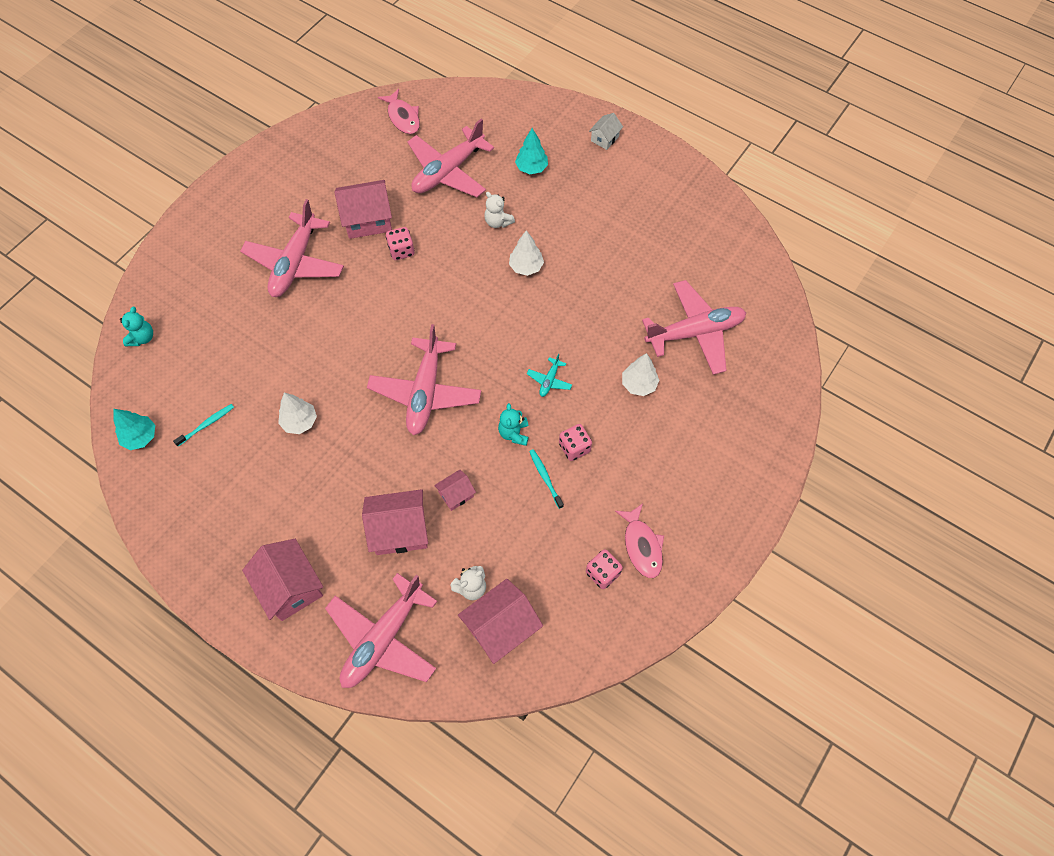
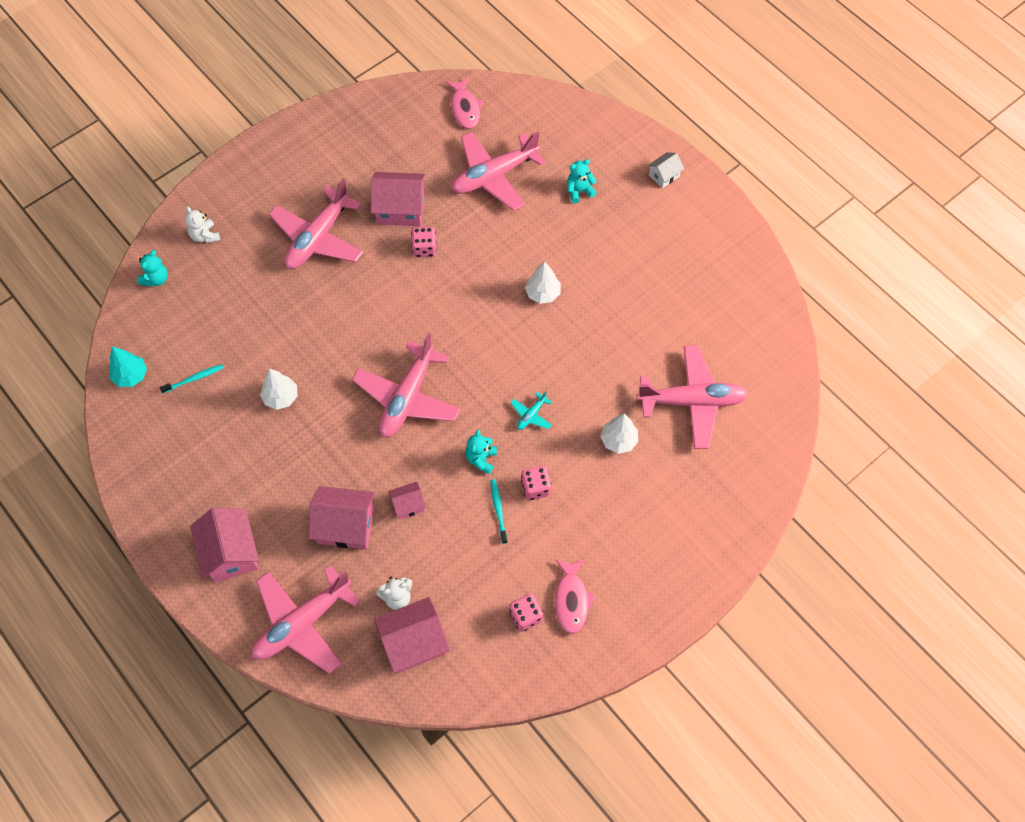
camera: 15 degrees right, 0 degrees up
white teddy bear [484,192,515,228] -> white teddy bear moved to [185,206,220,243]
turquoise tree [515,128,548,174] -> turquoise teddy bear [567,159,597,203]

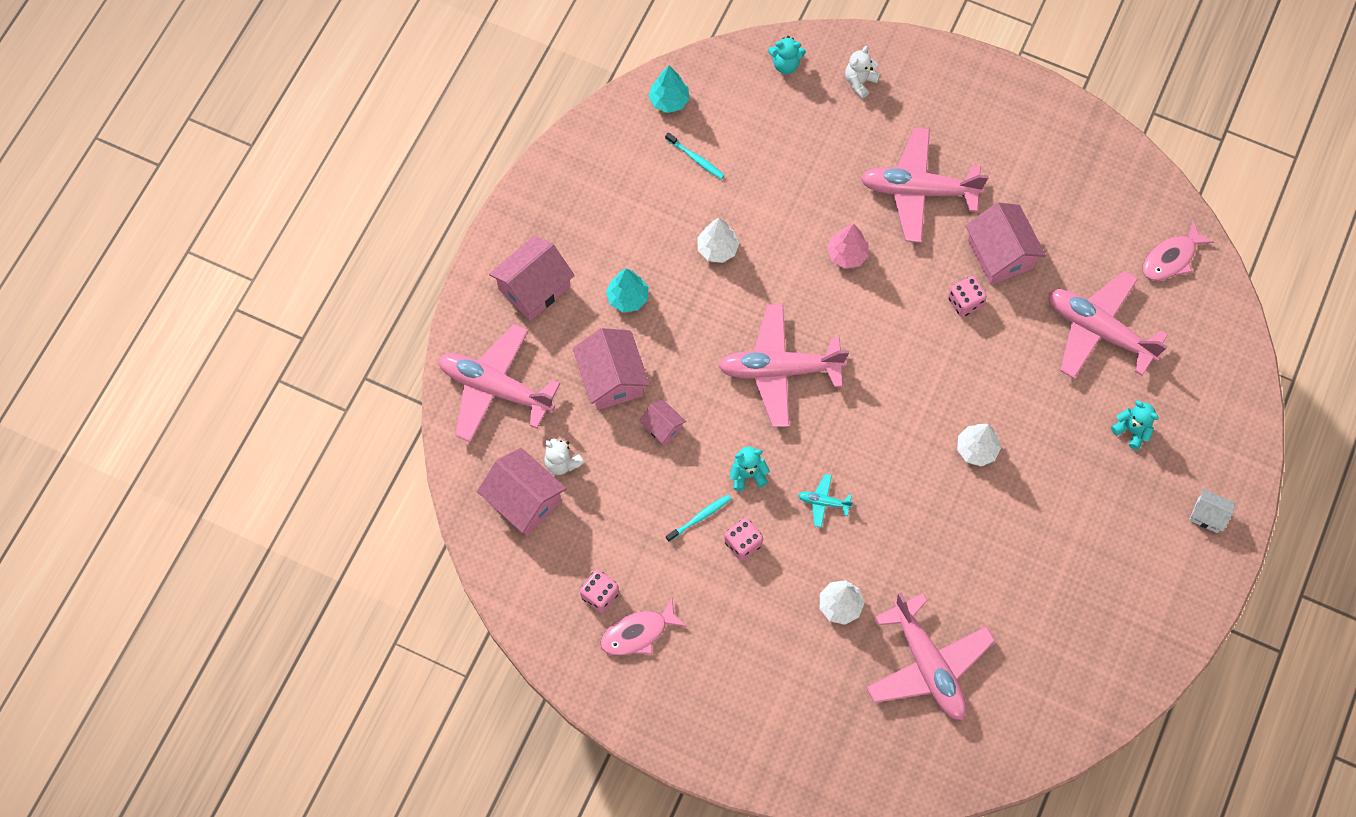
camera: 65 degrees right, 5 degrees up
none -> turquoise tree [606,268,648,312]
none -> pink tree [827,224,869,269]

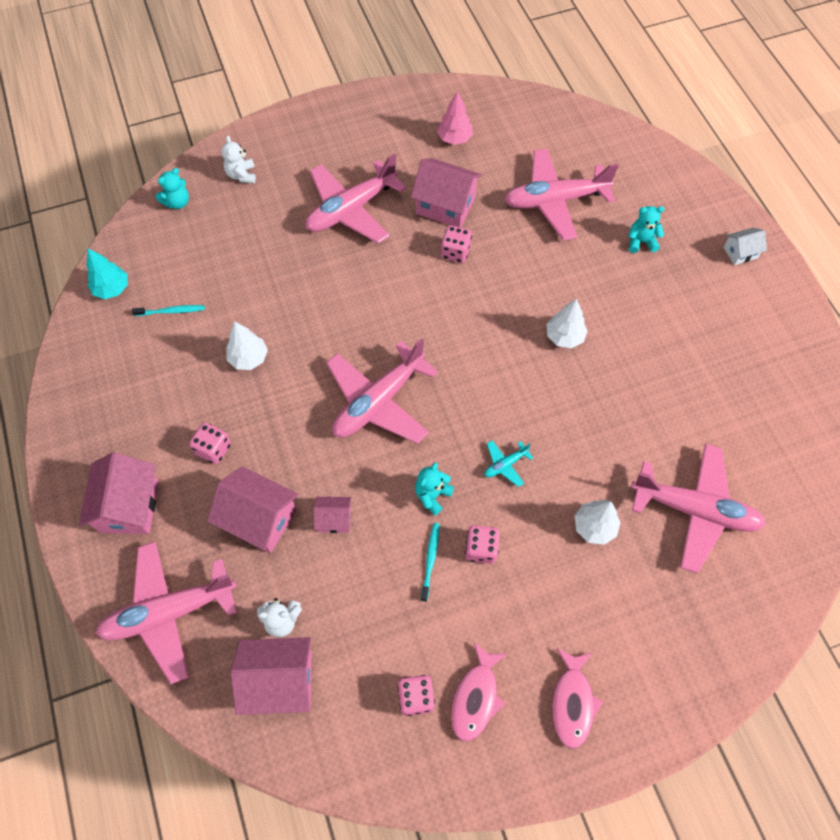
camera: 45 degrees left, 5 degrees down
turquoise tree [606,268,648,312] -> pink dice [189,422,231,464]
pink tree [827,224,869,269] -> pink tree moved to [437,91,473,145]
pink fish [1143,220,1214,280] -> pink fish moved to [552,648,603,749]

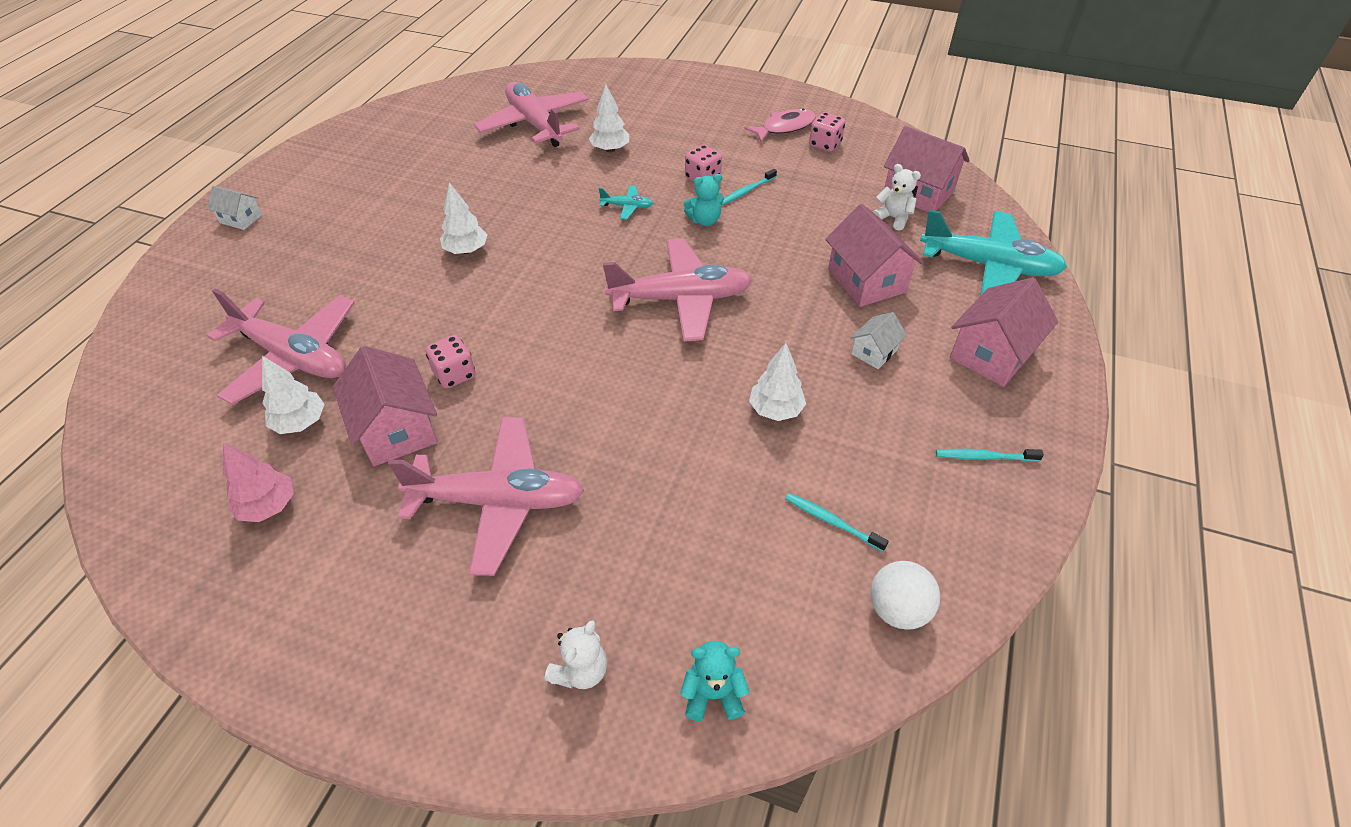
camera: 140 degrees left, 15 degrees down
turquoise tree [86,248,128,299] -> white ball [870,561,940,630]
pink plane [96,542,237,684] -> turquoise plane [920,209,1067,296]
pink dice [189,422,231,464] -> white house [850,312,907,369]
pink house [313,497,351,533] -> none
pink fish [552,648,603,749] -> none
turquoise teddy bear [628,206,664,253] -> none
none -> white tree [262,356,325,434]
none -> turquoise toothbrush [936,449,1044,462]

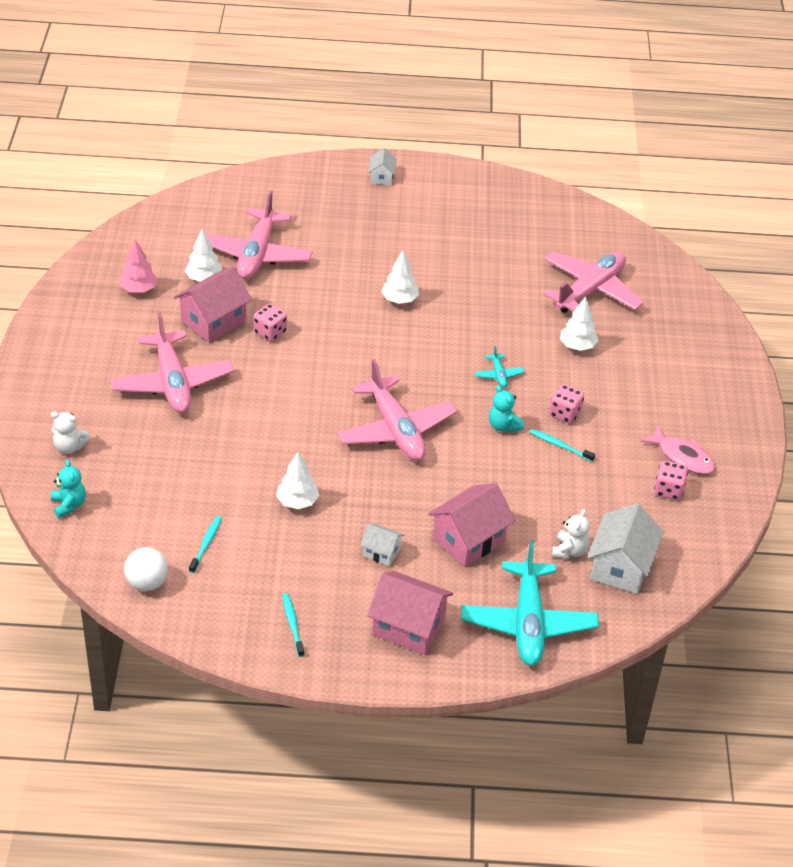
camera: 70 degrees right, 5 degrees down
pink house [884,126,970,212] -> white house [587,503,664,594]

